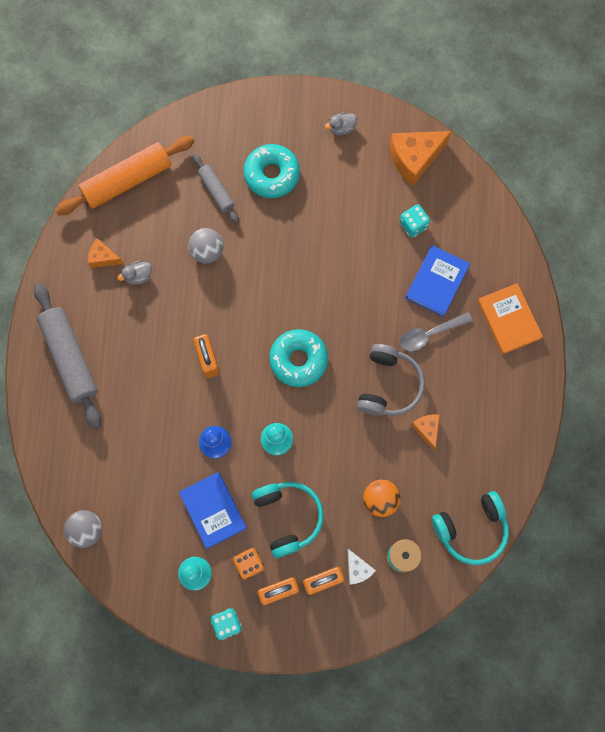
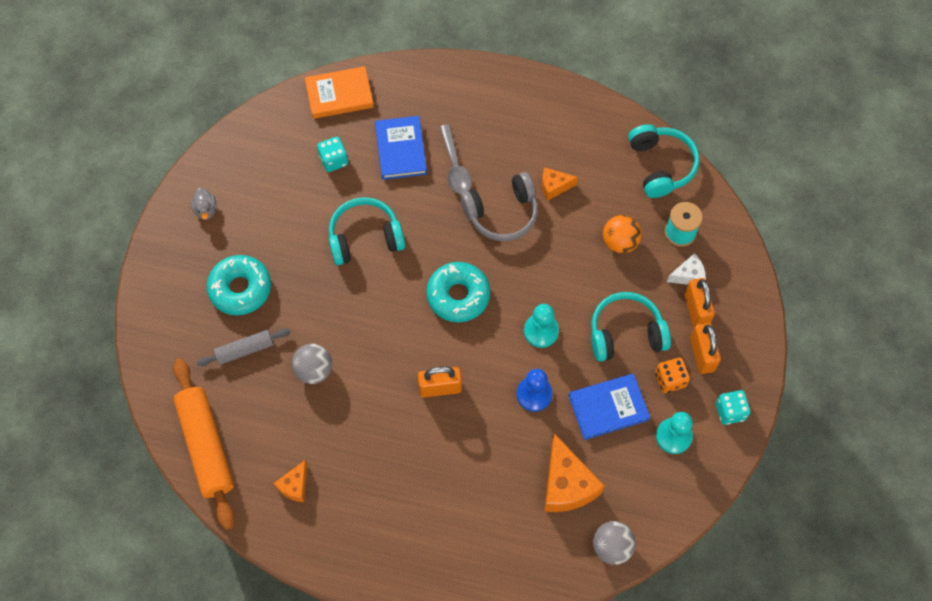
camera: 80 degrees left, 10 degrees down
grey rolling pin [34,283,101,429] -> none
grey duck [117,261,152,285] -> none
grey headphones [357,344,425,416] -> grey headphones turned 135 degrees clockwise [460,172,538,241]
orange cheese [389,131,452,186] -> orange cheese moved to [544,433,605,512]
blue book [406,245,470,317] -> blue book turned 45 degrees clockwise [375,116,427,180]
orange book [478,283,543,354] -> orange book moved to [305,66,374,119]
none -> turquoise headphones [329,197,405,265]

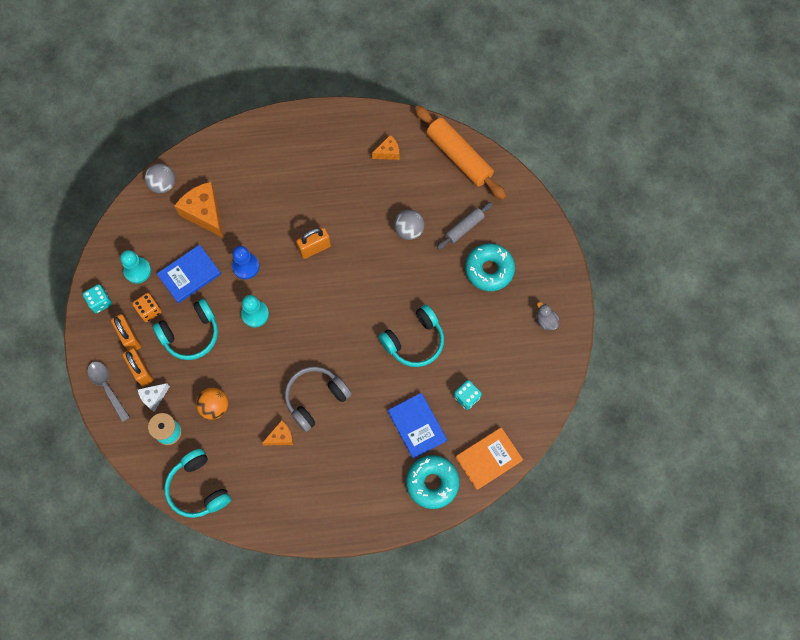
camera: 160 degrees right, 5 degrees up
orange cheese [273,460,307,502] -> orange cheese turned 60 degrees clockwise [372,135,399,160]
turquoise donut [426,262,490,322] -> turquoise donut moved to [406,455,459,509]
grey spoon [440,124,472,194] -> grey spoon moved to [87,362,130,422]

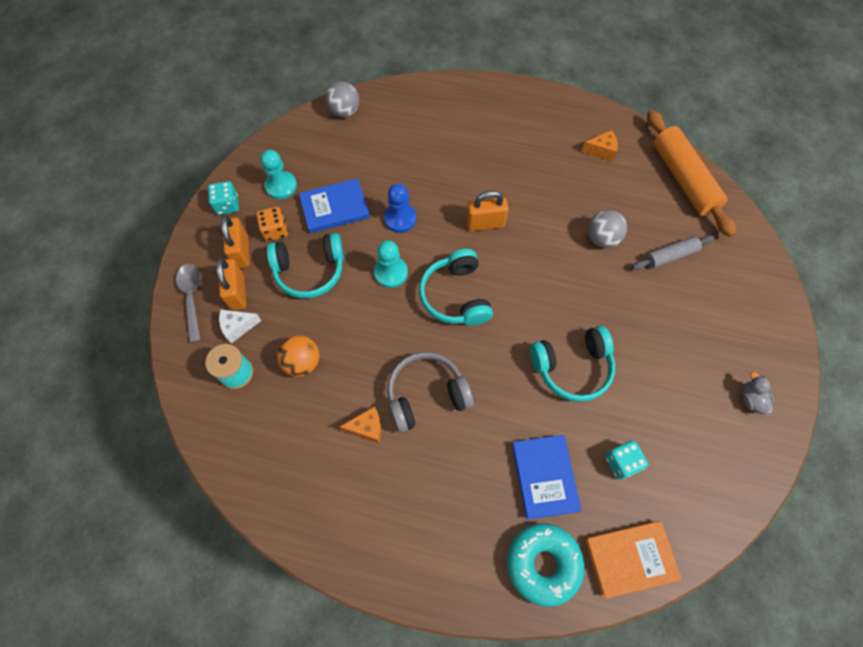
camera: 20 degrees right, 5 degrees down
turquoise headphones [164,449,231,518] -> turquoise headphones moved to [419,249,493,326]
orange cheese [174,182,223,238] -> none
turquoise donut [465,244,515,291] -> none

